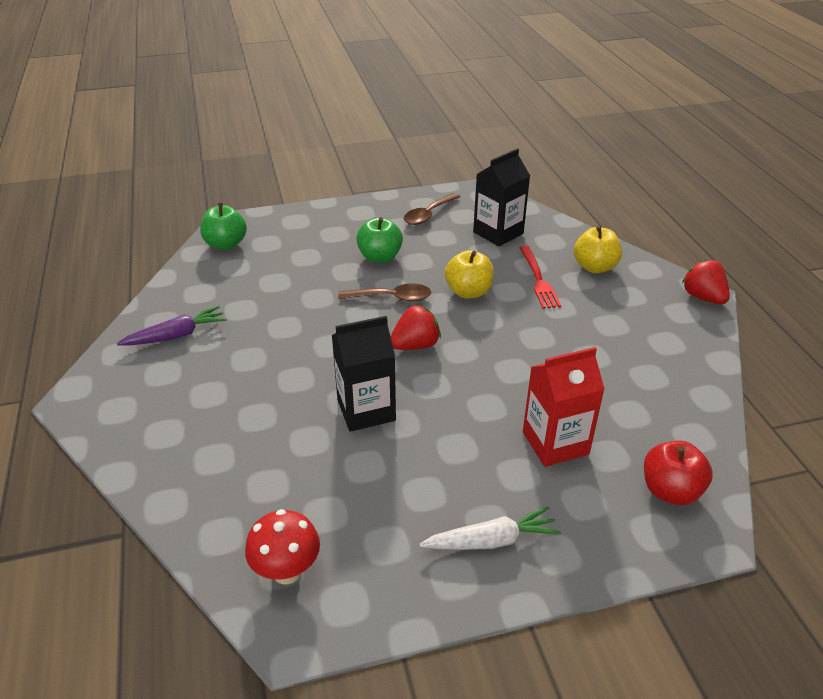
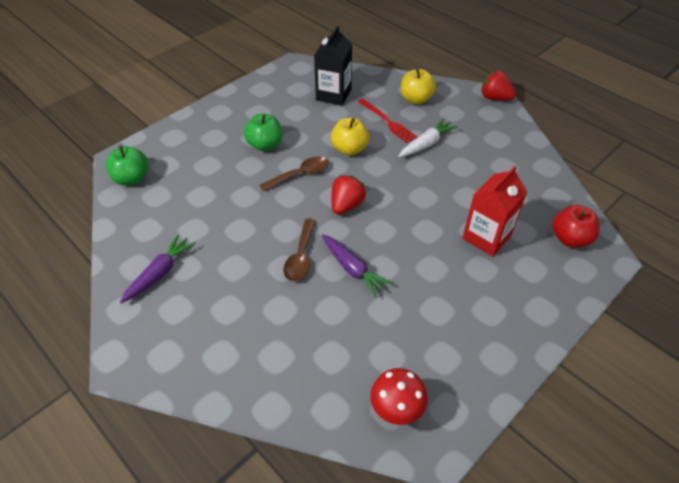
camera: 30 degrees left, 10 degrees up
black carton [332,316,396,432] -> purple carrot [321,234,392,297]
brown spoon [404,193,460,225] -> brown spoon moved to [283,218,315,282]
white carrot [419,506,561,550] -> white carrot moved to [398,118,458,157]

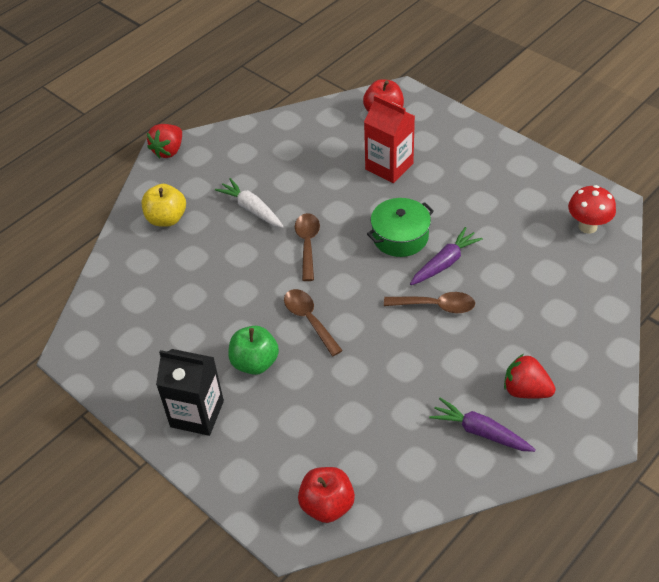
camera: 90 degrees left, 0 degrees up
green apple [105,145,148,186] -> red apple [298,467,355,523]
black carton [314,26,352,106] -> black carton moved to [156,349,224,436]
yellow apple [331,118,369,156] -> none
red strawberry [332,175,366,215] -> red strawberry moved to [504,354,556,399]
red fork [358,99,417,143] -> none
none -> brown spoon [295,213,320,281]
none -> green pot [367,198,434,257]

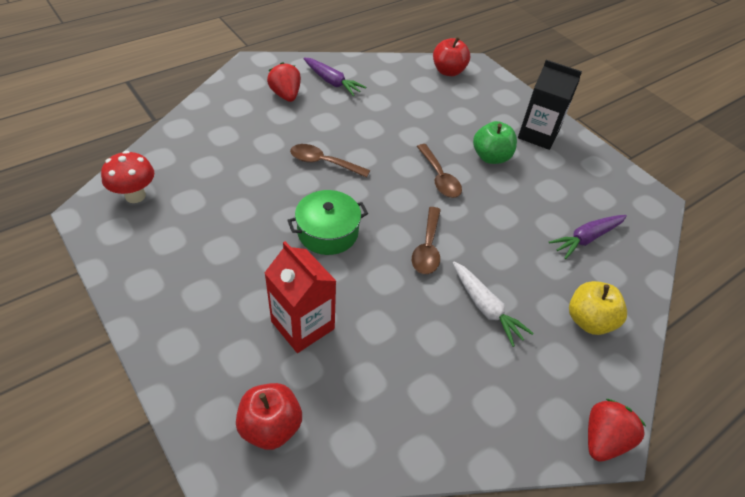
camera: 175 degrees left, 0 degrees up
purple carrot [410,227,483,285] -> purple carrot moved to [549,215,627,259]
red strawberry [504,354,556,399] -> red strawberry turned 150 degrees counterclockwise [267,62,301,102]

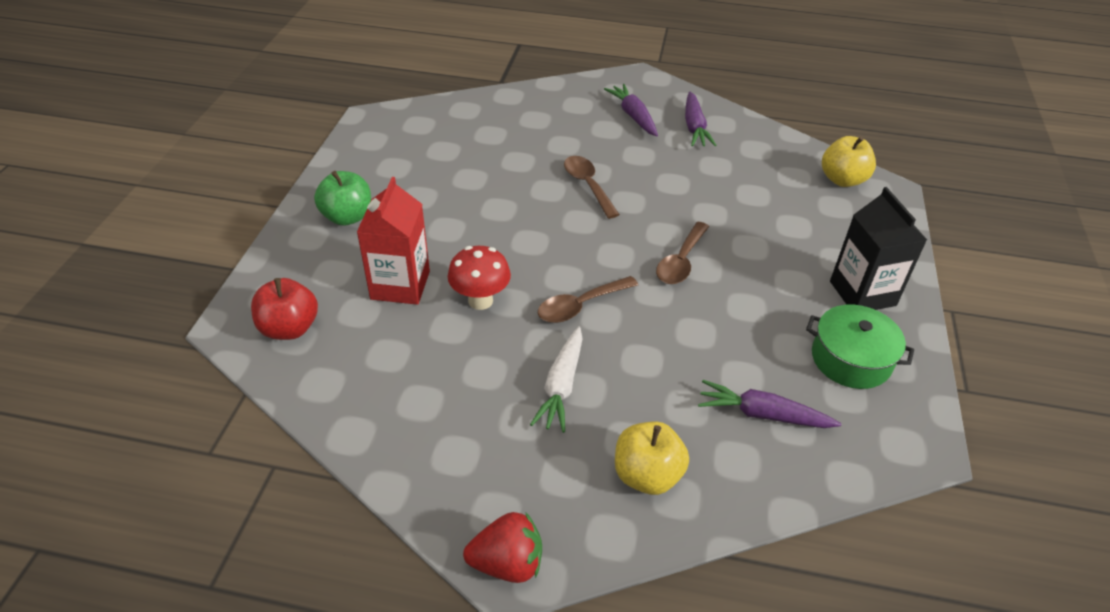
camera: 50 degrees right, 5 degrees down
red mushroom [101,151,154,203] -> red mushroom moved to [448,246,511,310]
red strawberry [267,62,301,102] -> purple carrot [604,84,658,136]
green pot [287,190,368,255] -> green pot moved to [806,305,914,389]
red apple [433,37,470,76] -> yellow apple [822,136,876,187]
green apple [473,121,517,164] -> green apple moved to [314,171,371,226]

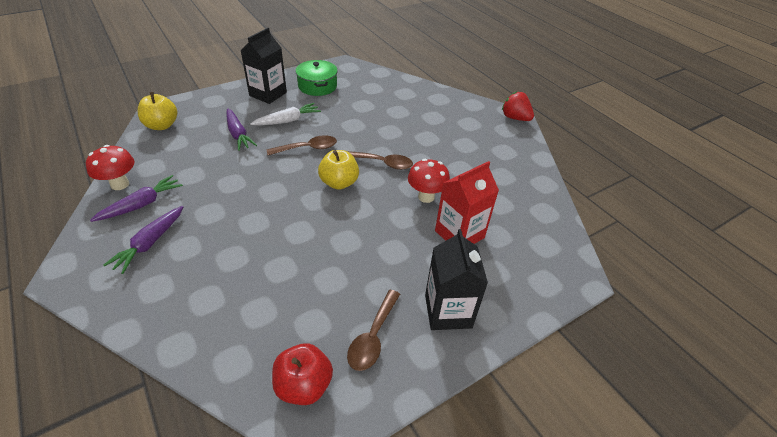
camera: 135 degrees left, 0 degrees up
red apple [251,278,318,340] -> red apple moved to [272,343,333,405]
green apple [314,171,371,226] -> black carton [425,229,488,330]
white carrot [530,326,583,433] -> white carrot moved to [250,103,321,126]
brown spoon [564,156,620,219] -> brown spoon moved to [347,290,400,371]
yellow apple [615,422,689,495] -> yellow apple moved to [318,150,359,190]
purple carrot [698,380,841,428] -> purple carrot moved to [226,108,257,151]
none -> red mushroom [86,145,134,190]

